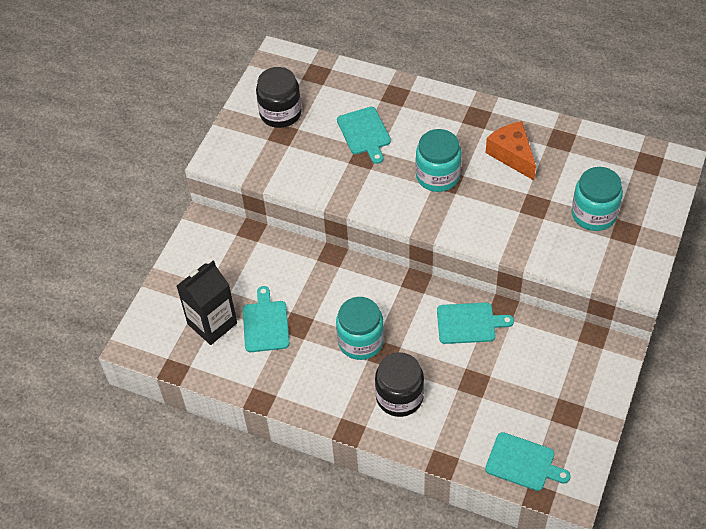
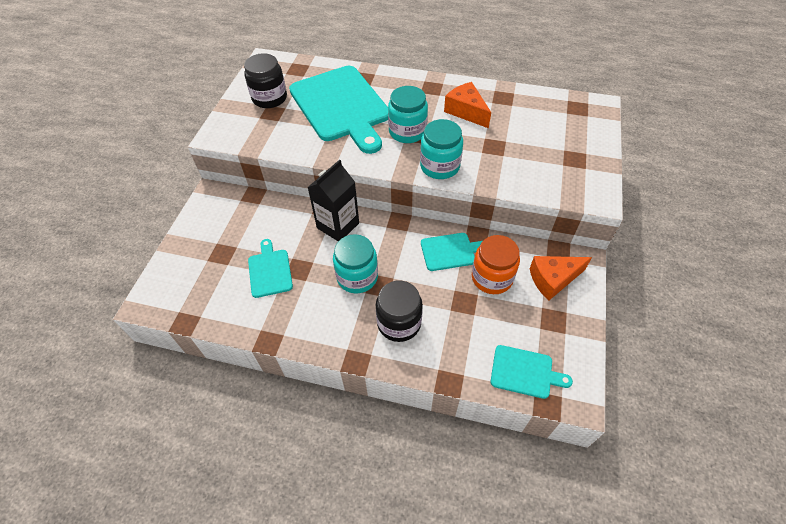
camera: 10 degrees left, 0 degrees up
black carton [177,261,237,345] -> black carton moved to [307,159,359,241]
turquoise cutting board [337,107,391,164] -> turquoise cutting board [289,66,388,154], size x2.15
turquoise jar [572,167,623,231] -> turquoise jar moved to [420,119,463,179]
none -> orange jar [472,235,520,294]
none -> orange cheese [530,256,592,300]

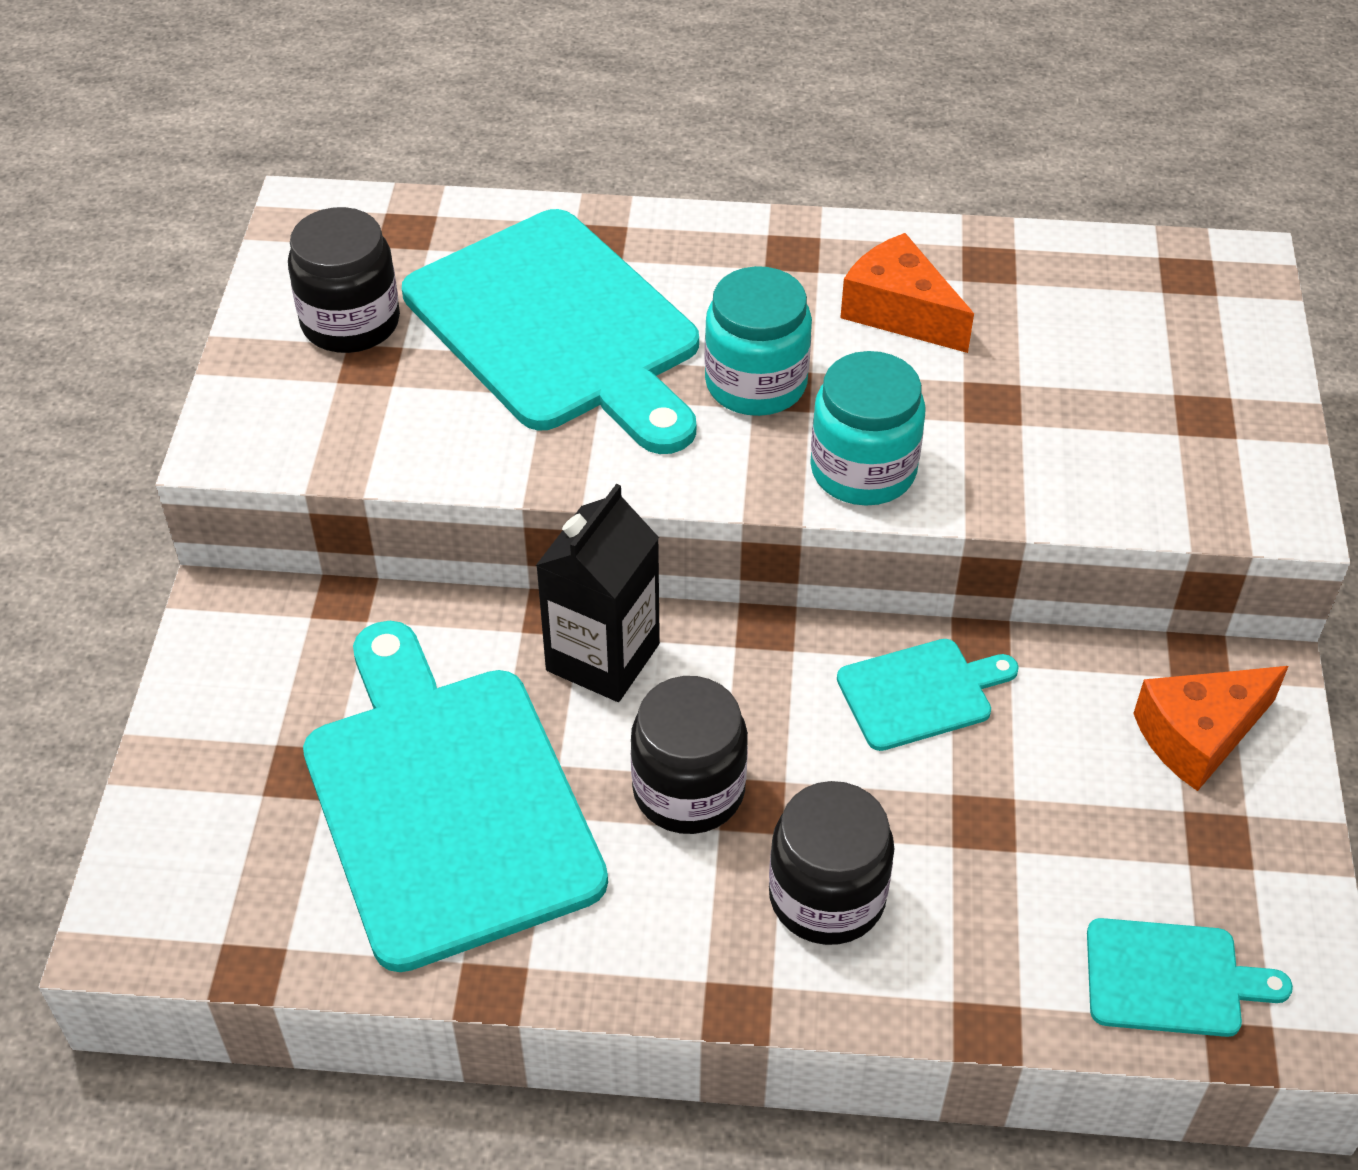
camera: 10 degrees left, 5 degrees down
turquoise cutting board [248,239,293,298] -> turquoise cutting board [303,621,608,972], size x2.15
turquoise jar [333,234,378,293] -> black jar [631,676,748,834]
orange jar [472,235,520,294] -> none

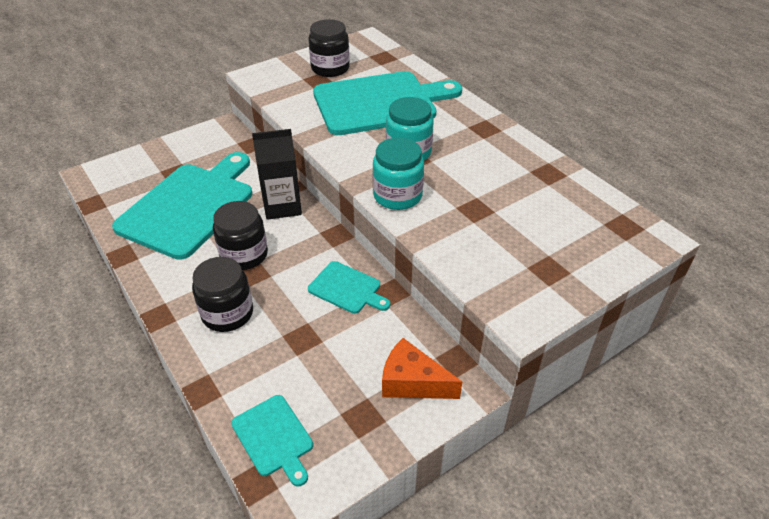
camera: 50 degrees right, 5 degrees down
turquoise cutting board [402,209,699,454] -> turquoise cutting board turned 120 degrees counterclockwise [313,71,462,135]
orange cheese [840,233,974,353] -> none

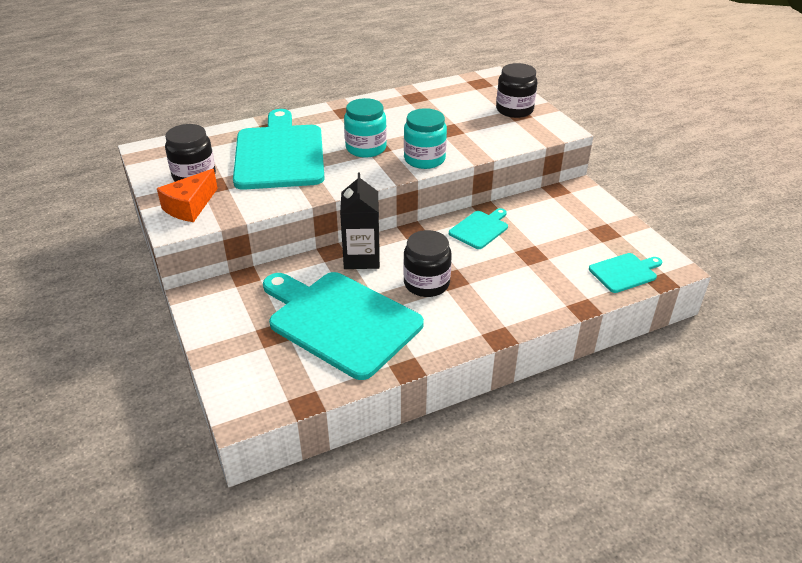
camera: 80 degrees left, 5 degrees down
black jar [192,257,253,332] -> black jar moved to [496,63,537,118]
orange cheese [382,338,462,399] -> orange cheese moved to [157,169,218,222]

